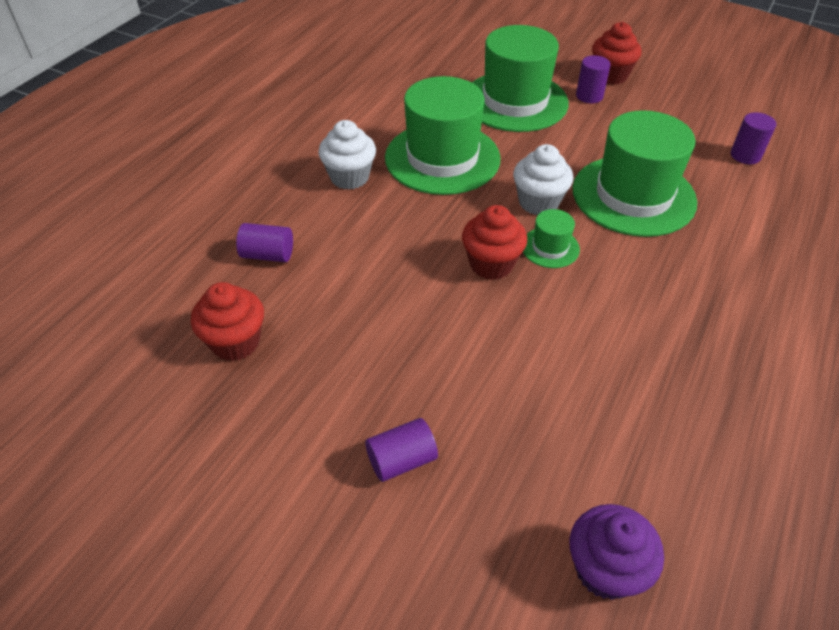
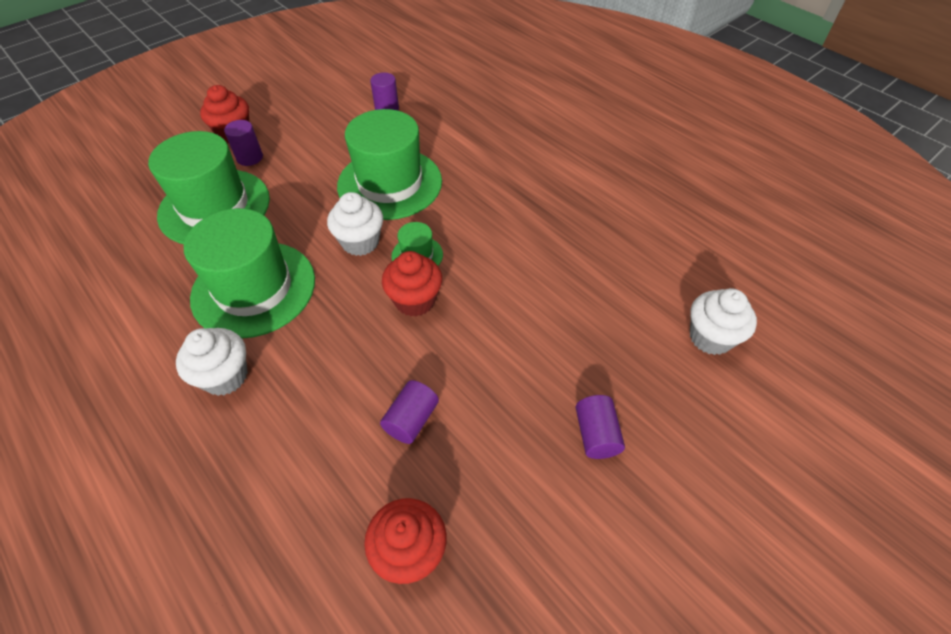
camera: 70 degrees left, 5 degrees up
purple cylinder [236,223,293,262] -> purple cylinder moved to [380,380,439,444]
purple cupcake [570,504,664,600] -> white cupcake [690,288,757,355]

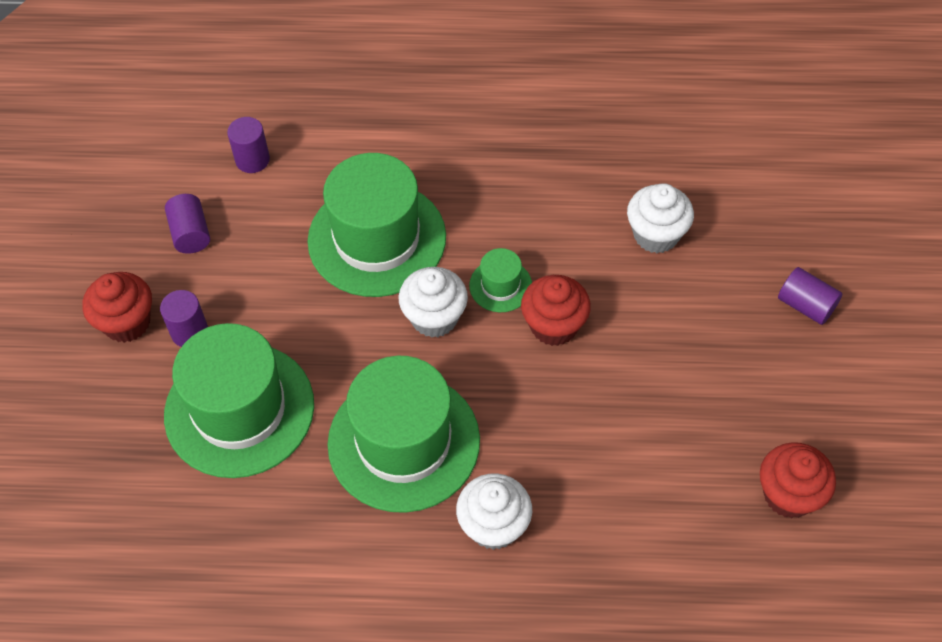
camera: 45 degrees left, 5 degrees up
purple cylinder [380,380,439,444] -> purple cylinder moved to [165,194,210,254]
white cupcake [690,288,757,355] -> white cupcake moved to [627,183,694,253]

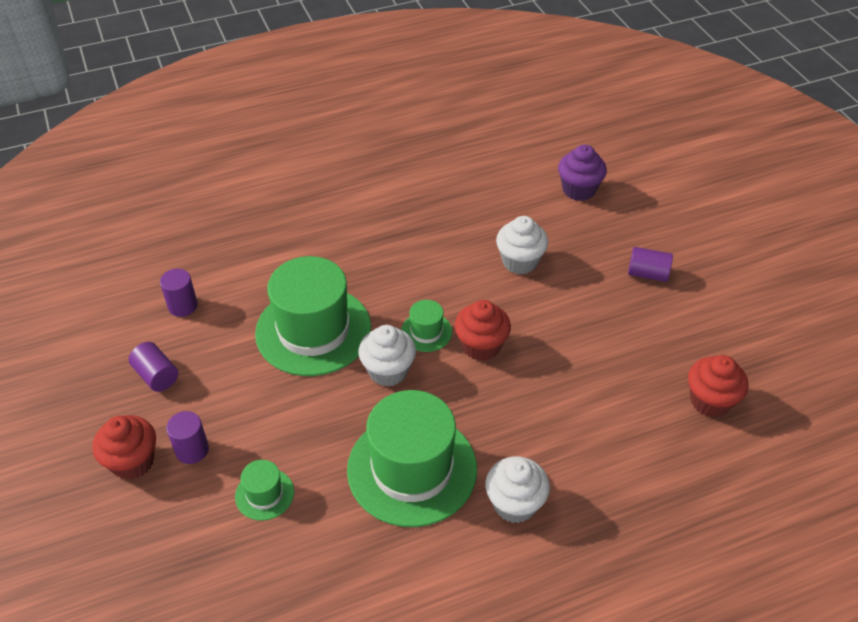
camera: 25 degrees left, 10 degrees down
green hat [164,323,314,478] -> green hat [235,460,294,521], size x0.44
none -> purple cupcake [558,145,607,201]

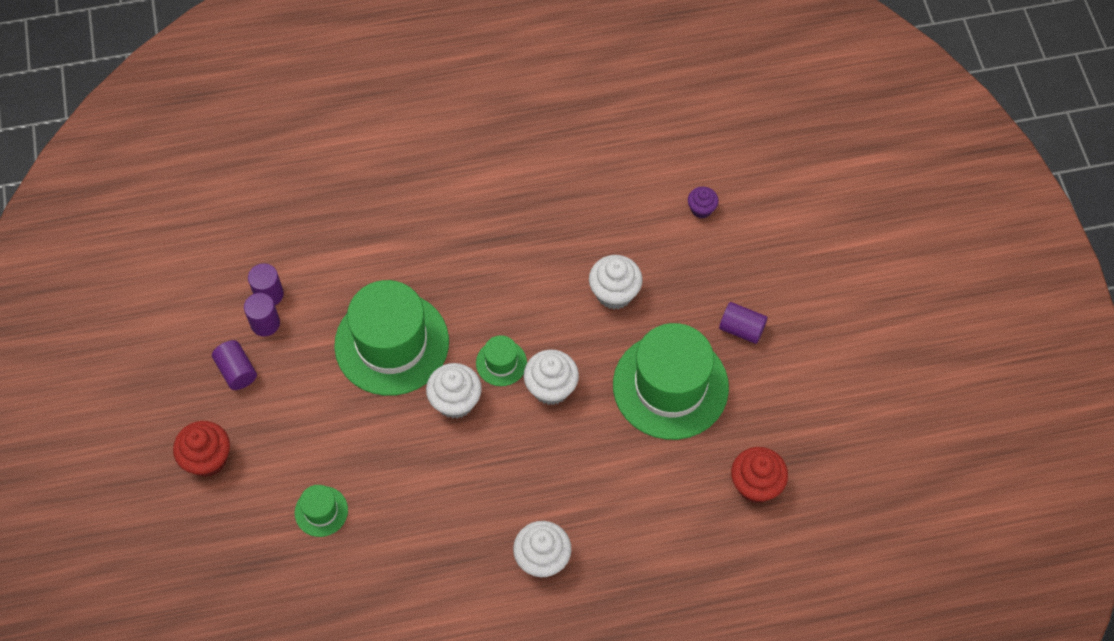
camera: 10 degrees right, 15 degrees up
purple cylinder [166,411,209,464] -> purple cylinder moved to [244,293,280,336]
green hat [347,390,477,527] -> green hat moved to [613,323,729,440]
red cupcake [455,300,511,361] -> white cupcake [524,350,579,405]
purple cupcake [558,145,607,201] -> purple cupcake [688,187,719,218], size x0.60

